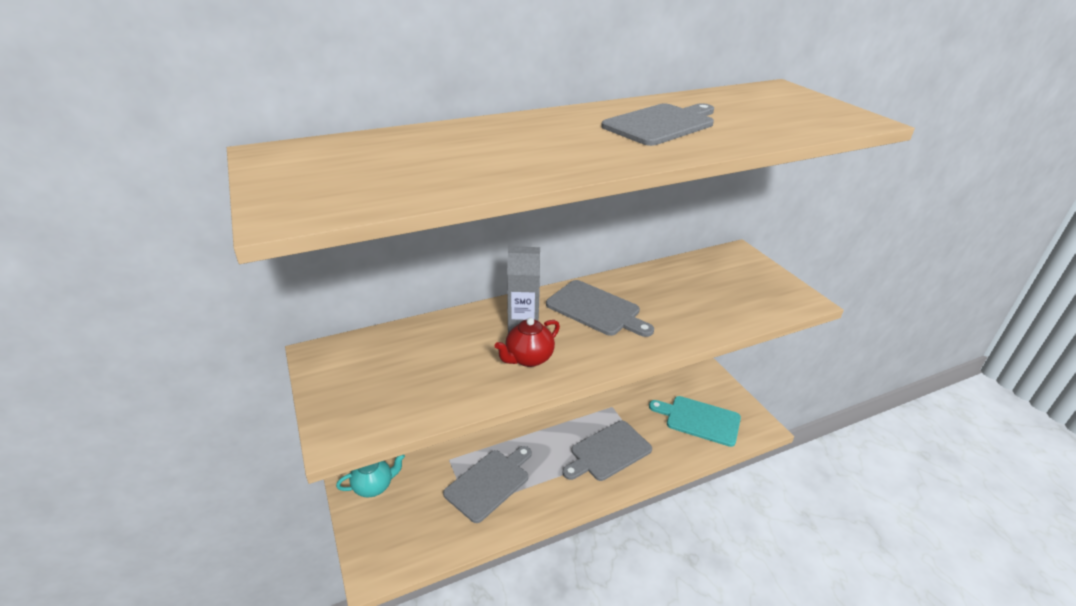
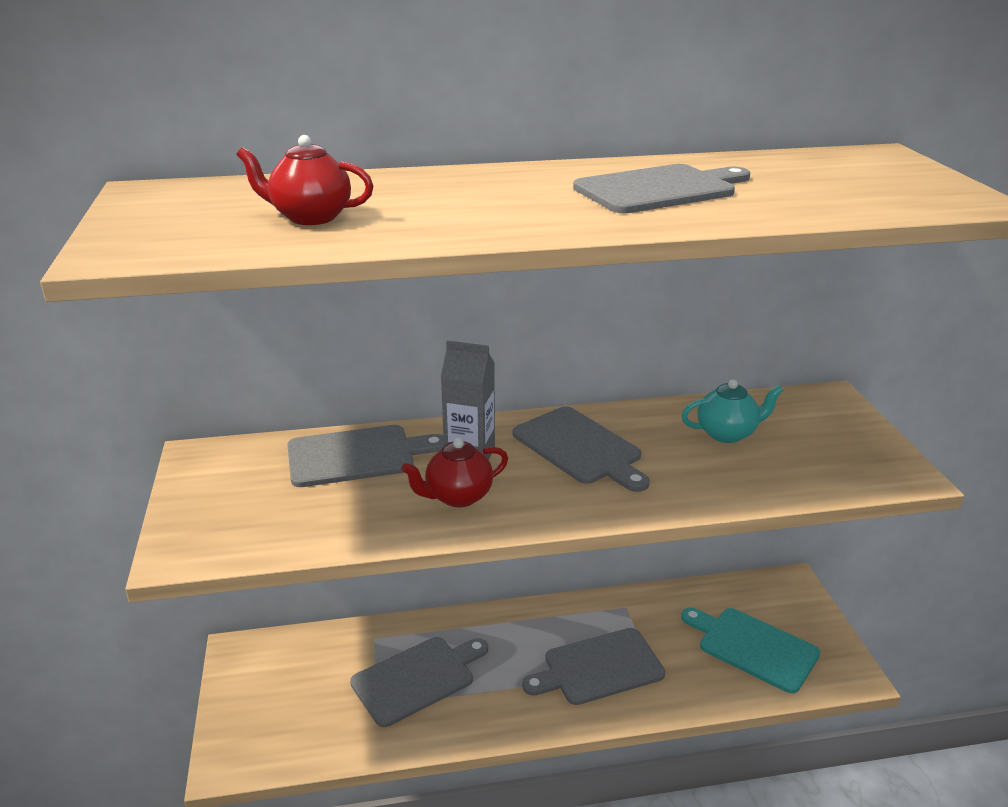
camera: 15 degrees right, 5 degrees down
turquoise teapot [336,455,405,498] -> turquoise teapot moved to [681,379,783,443]
none -> red teapot [236,135,373,225]
none -> grey cutting board [287,425,444,487]

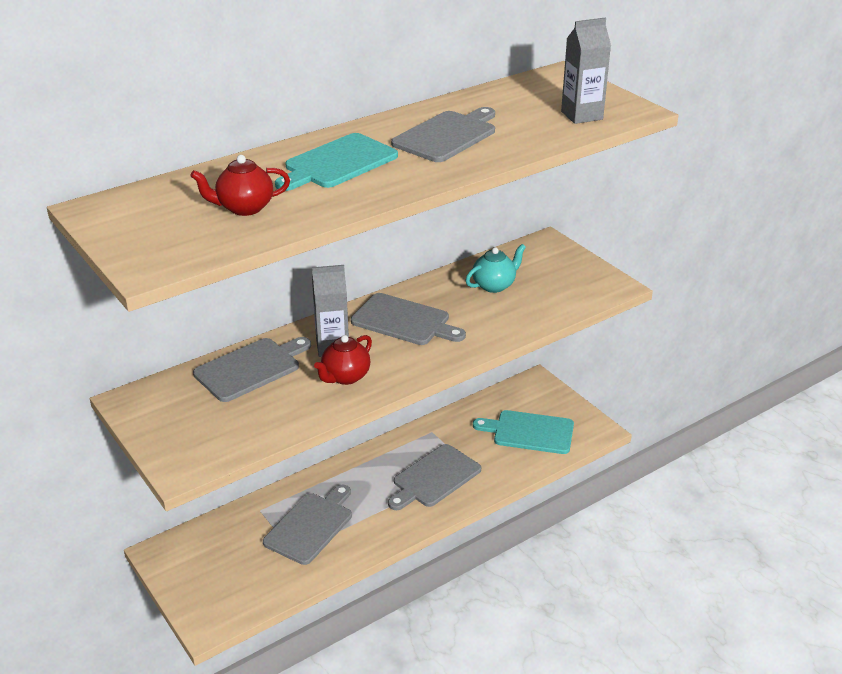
camera: 25 degrees left, 5 degrees up
none -> turquoise cutting board [275,133,398,191]
none -> grey carton [561,18,611,124]

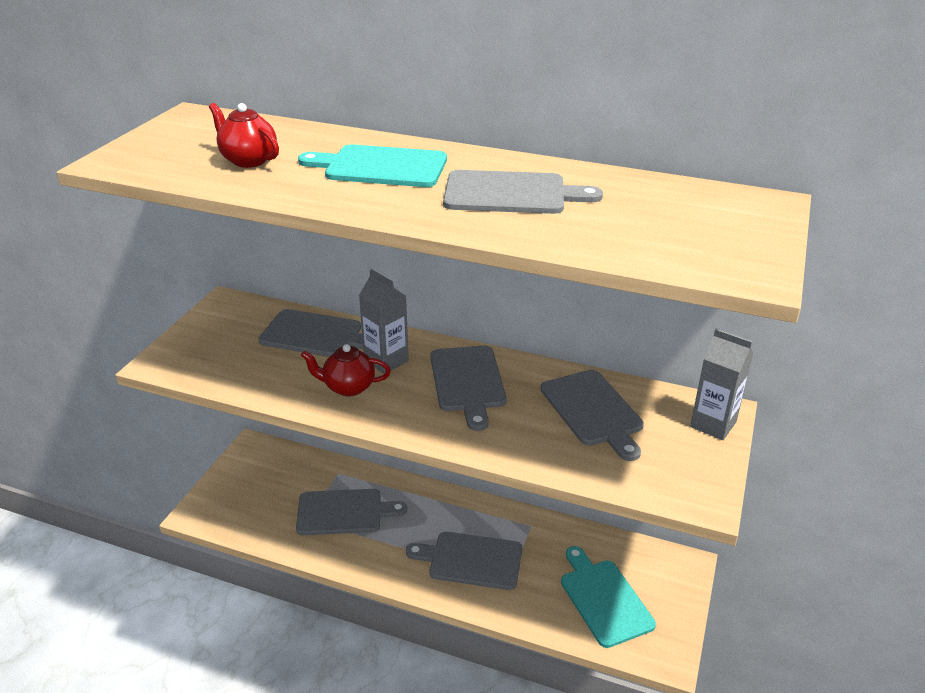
camera: 55 degrees right, 0 degrees up
turquoise teapot [466,244,526,293] -> grey cutting board [540,370,644,461]
grey carton [561,18,611,124] -> grey carton moved to [690,329,753,440]

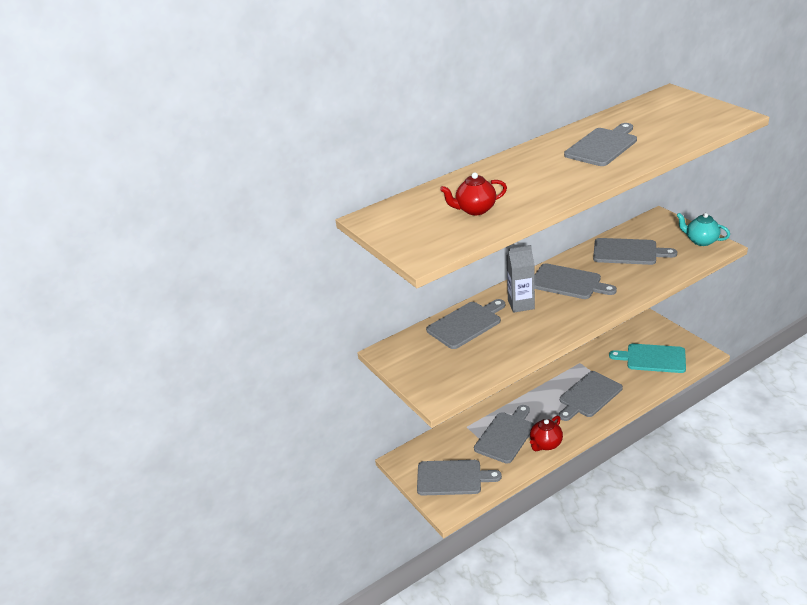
camera: 50 degrees left, 0 degrees up
turquoise cutting board [298,144,447,187] -> none
red teapot [301,344,391,396] -> red teapot moved to [530,415,563,451]
grey carton [690,329,753,440] -> none
none -> grey cutting board [417,460,502,496]
none -> turquoise teapot [676,213,730,246]

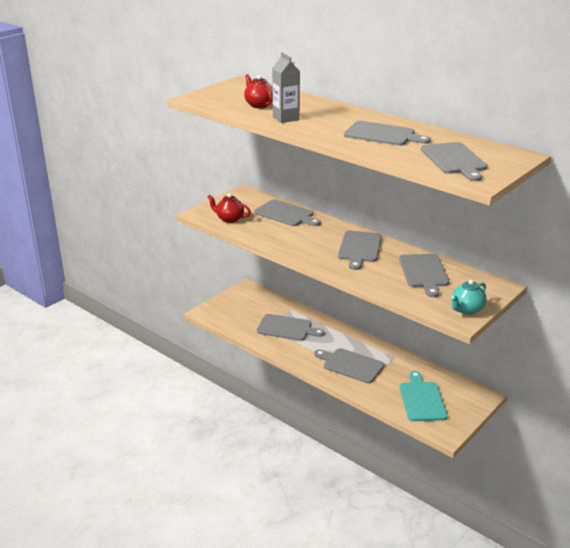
camera: 70 degrees right, 5 degrees down
grey cutting board [417,460,502,496] -> grey cutting board moved to [421,142,488,181]
grey carton [506,245,535,313] -> grey carton moved to [272,52,300,123]
red teapot [530,415,563,451] -> red teapot moved to [207,193,251,223]
turquoise teapot [676,213,730,246] -> turquoise teapot turned 150 degrees counterclockwise [451,279,486,315]

